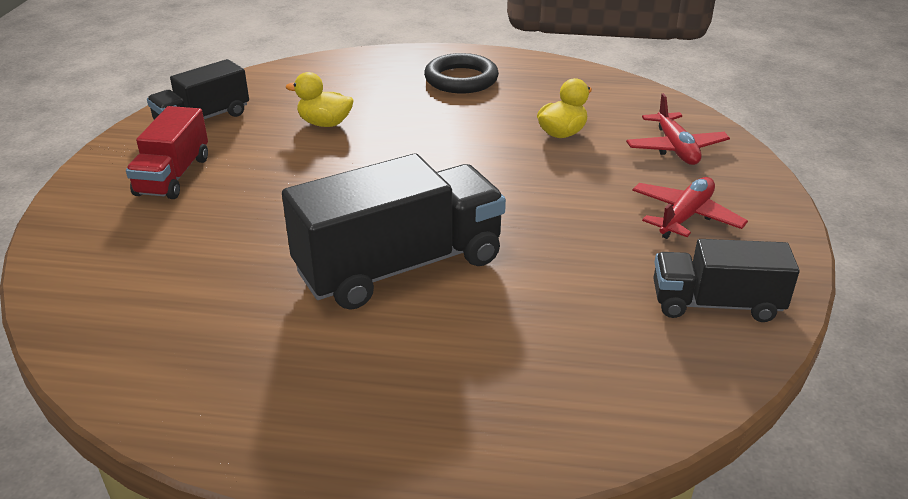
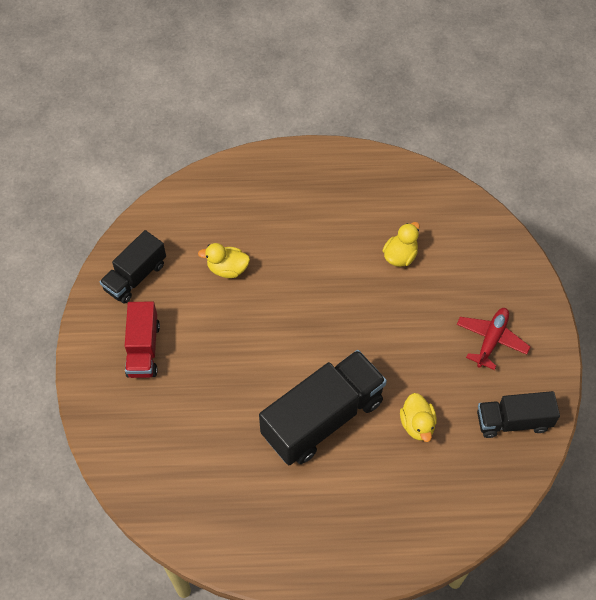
camera: 10 degrees left, 25 degrees up
black ring [424,53,499,93] -> none
red plane [626,93,730,165] -> none
none -> yellow duck [400,393,437,442]

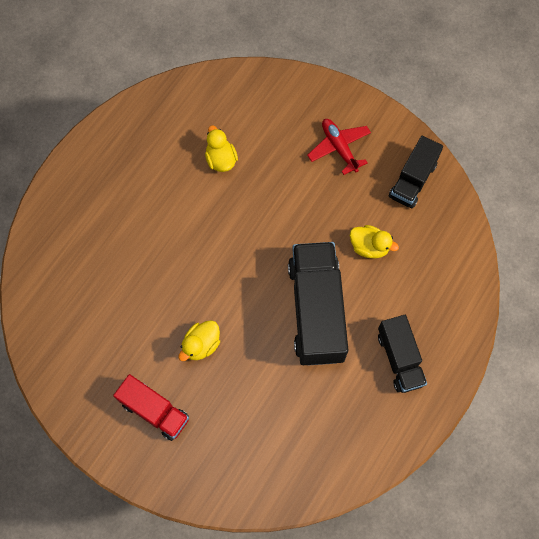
camera: 55 degrees left, 10 degrees up
black truck [100,230,166,304] -> black truck moved to [378,315,427,393]
yellow duck [198,243,250,278] -> yellow duck moved to [178,320,220,361]

